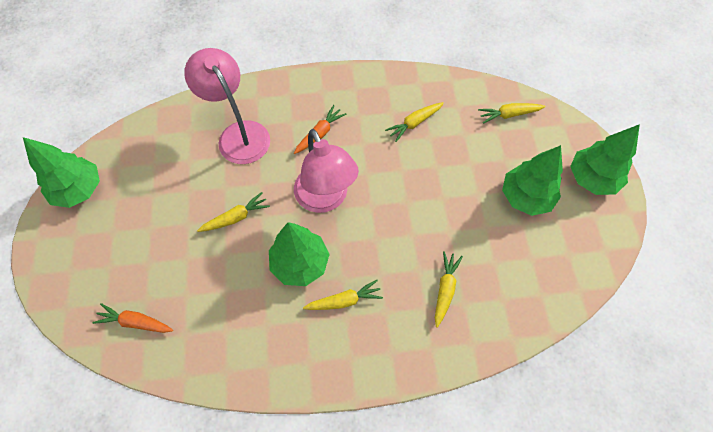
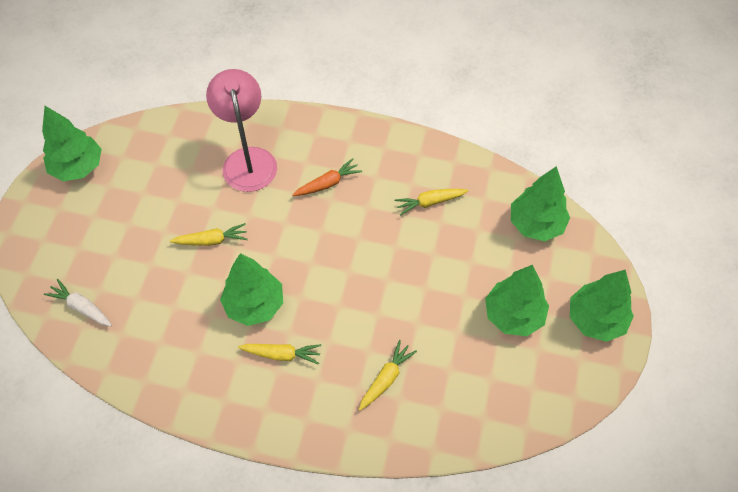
camera: 20 degrees right, 5 degrees down
orange carrot [92,303,173,333] -> white carrot [44,279,112,326]
pink lamp [294,129,359,213] -> none
yellow carrot [478,103,546,124] -> green tree [511,166,570,241]

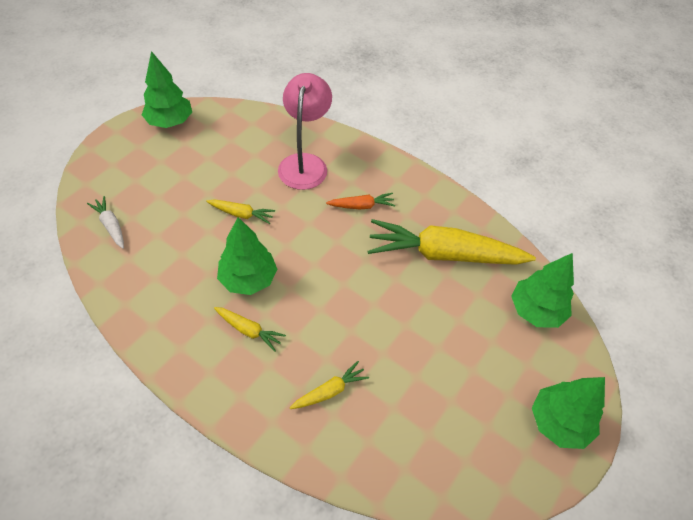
camera: 20 degrees right, 5 degrees down
yellow carrot [395,189,469,216] -> yellow carrot [367,219,536,265], size x2.27
green tree [485,265,549,336] -> none

